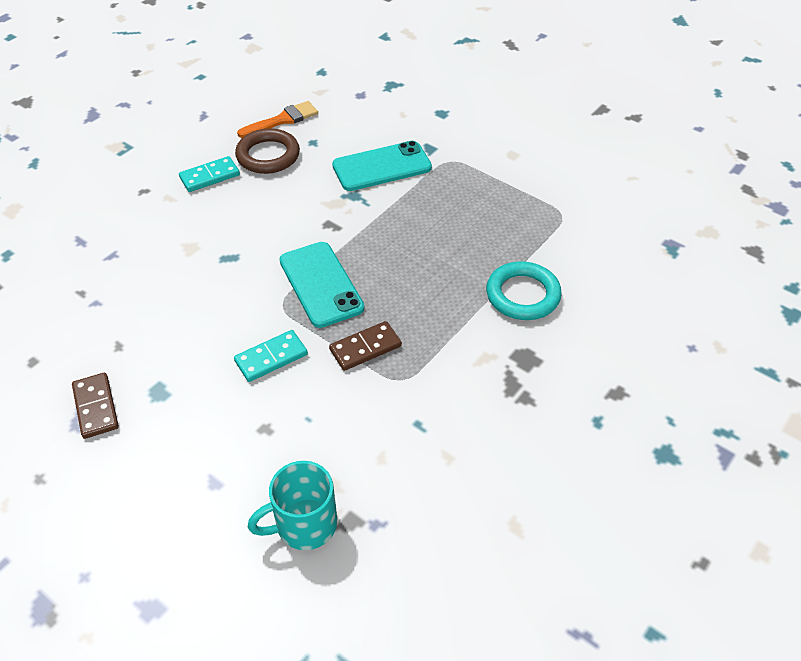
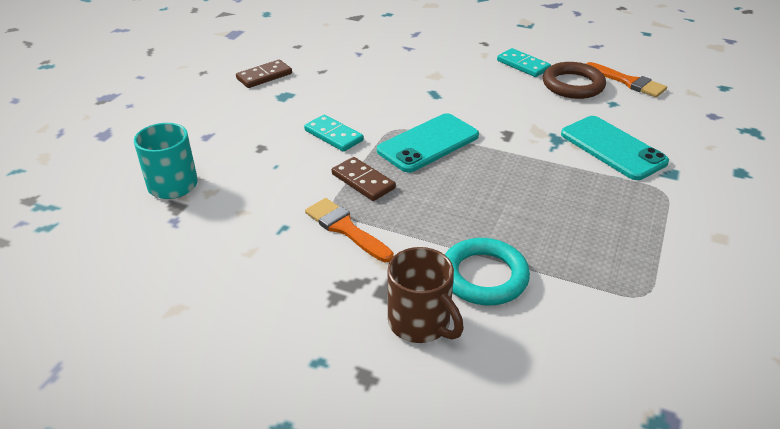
camera: 75 degrees right, 10 degrees down
none -> orange brush [305,198,394,262]
none -> brown mug [388,247,464,343]

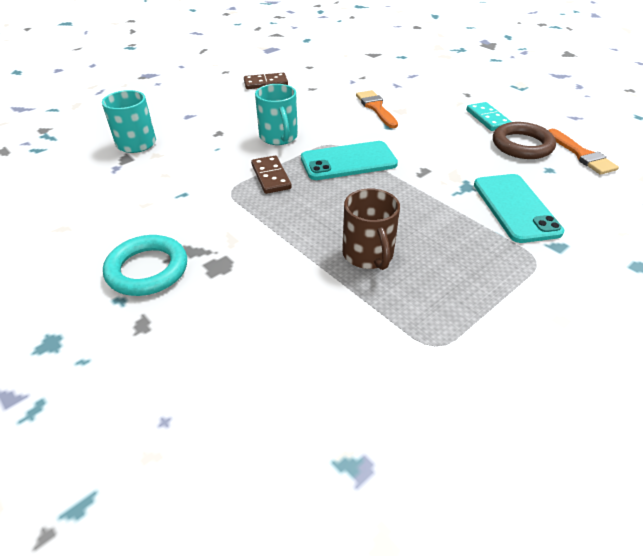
camera: 25 degrees right, 5 degrees up
turquoise domino [304,115,364,152] -> turquoise mug [255,84,298,145]
orange brush [305,198,394,262] -> orange brush moved to [356,90,398,128]
brown mug [388,247,464,343] -> brown mug moved to [342,188,400,270]
turquoise ring [445,238,530,305] -> turquoise ring moved to [103,235,187,296]

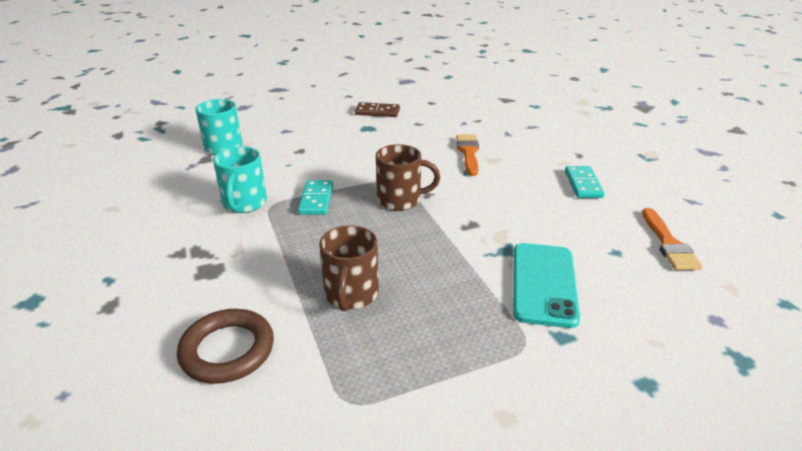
camera: 20 degrees right, 10 degrees down
turquoise ring [103,235,187,296] -> none
brown domino [251,156,292,194] -> turquoise domino [298,180,333,215]
turquoise mug [255,84,298,145] -> turquoise mug moved to [213,146,267,213]
turquoise phone [301,141,398,180] -> brown mug [376,144,440,211]
brown ring [493,122,556,159] -> brown ring moved to [177,309,274,384]

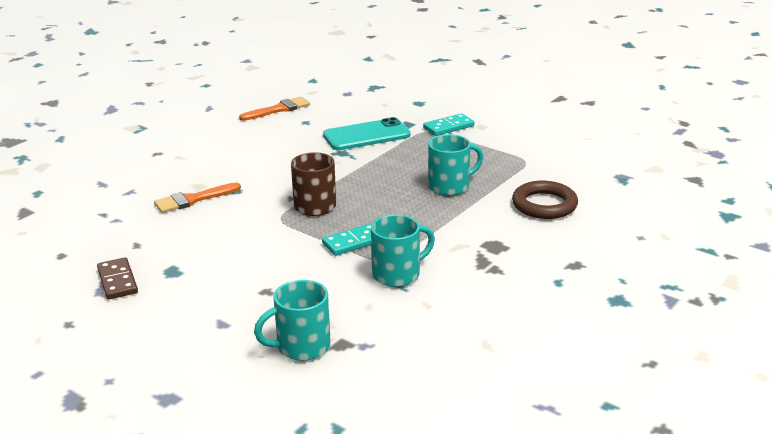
camera: 120 degrees left, 5 degrees down
brown mug [319,225,379,311] -> turquoise mug [428,134,483,196]
turquoise domino [565,166,605,198] -> turquoise domino moved to [423,113,474,136]

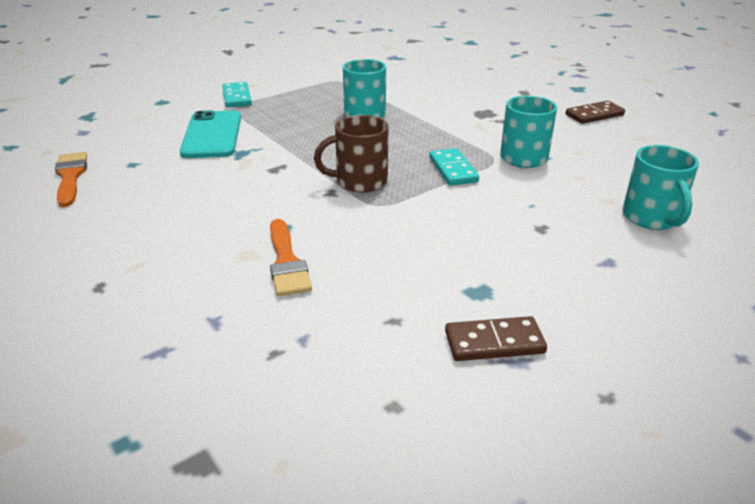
camera: 75 degrees left, 5 degrees up
brown ring [512,181,578,219] -> none
none -> brown domino [566,101,625,124]

